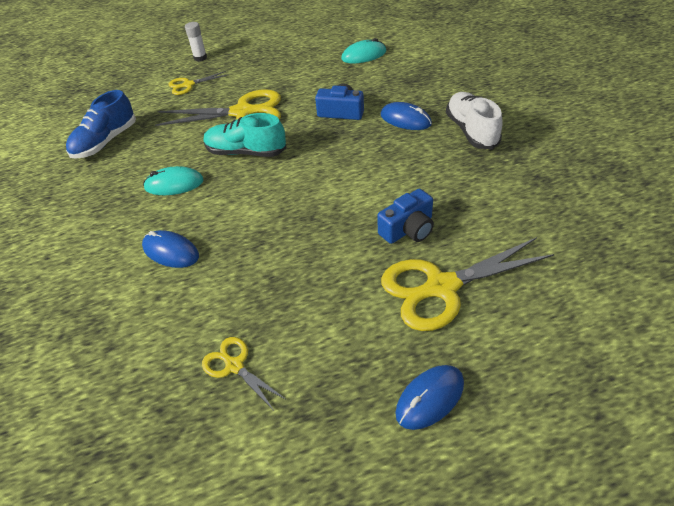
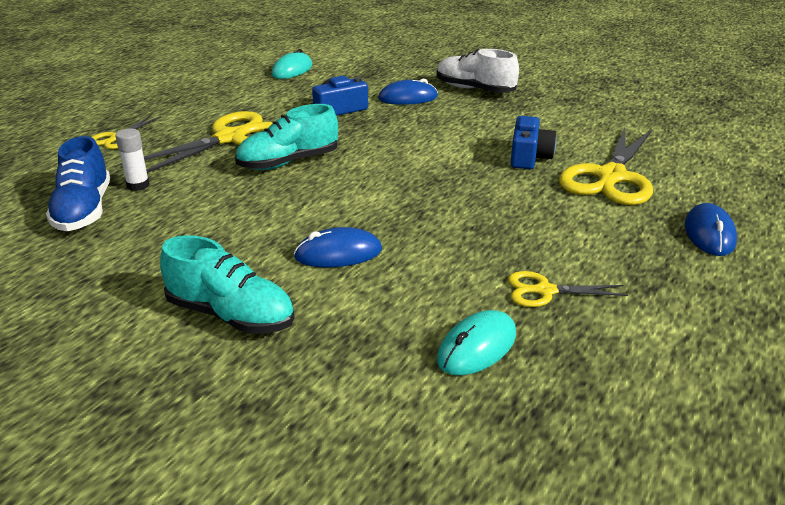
camera: 45 degrees left, 15 degrees down
turquoise mouse [143,166,204,195] -> turquoise mouse moved to [437,310,516,375]
white glue stick [185,22,207,62] -> white glue stick moved to [115,129,149,191]
none -> turquoise shoe [160,235,295,334]

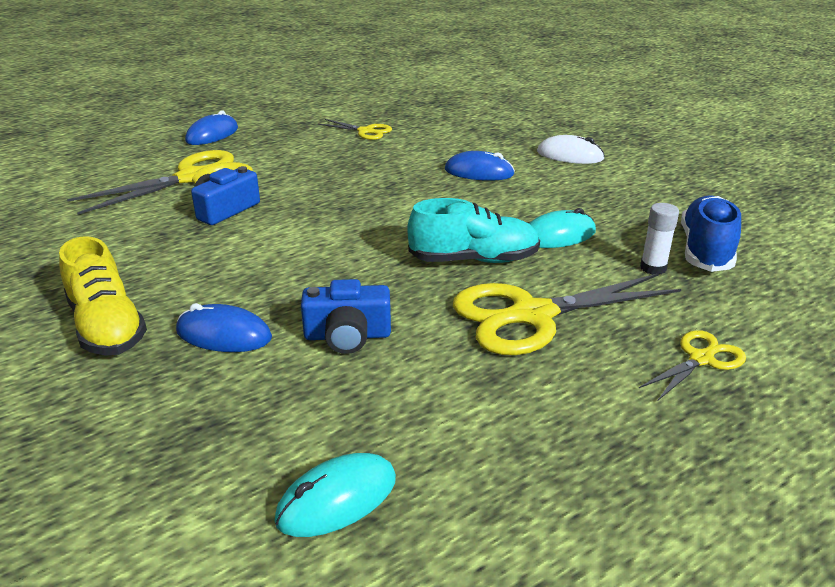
camera: 155 degrees left, 0 degrees up
turquoise shoe [160,235,295,334] -> white mouse [537,135,605,164]
white shoe [437,49,519,93] -> yellow shoe [59,236,147,356]
turquoise mouse [437,310,516,375] -> turquoise mouse moved to [529,208,596,248]

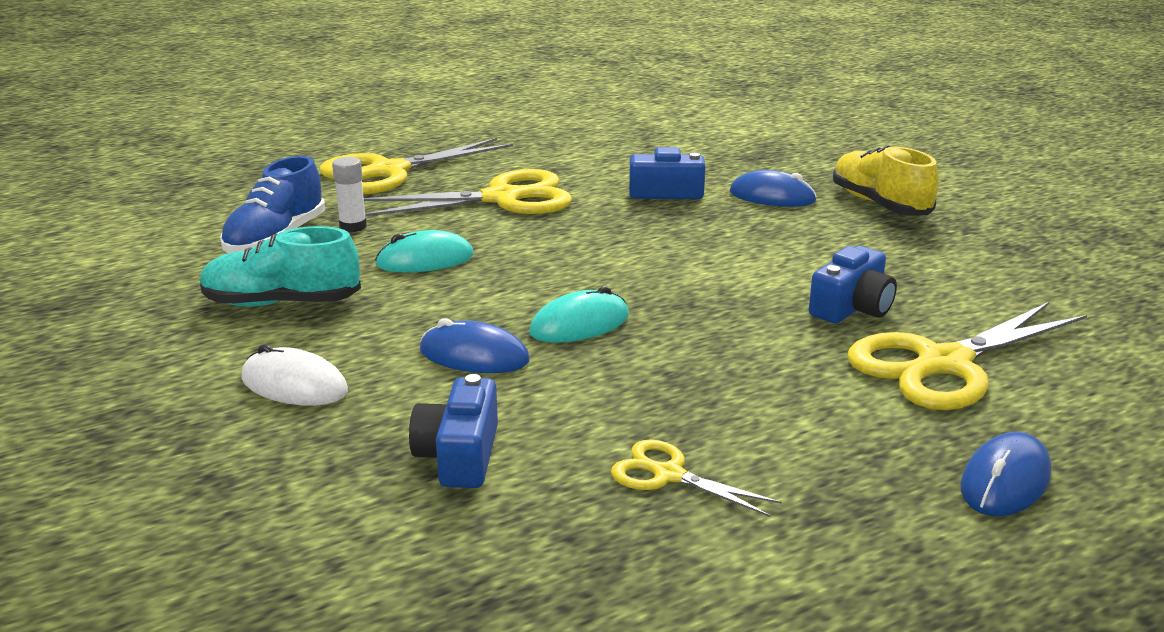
camera: 175 degrees left, 5 degrees down
turquoise mouse [274,453,396,537] -> turquoise mouse moved to [529,286,629,343]
turquoise shoe [407,198,540,263] -> turquoise shoe moved to [200,226,361,306]
yellow scissors [639,330,746,400] -> yellow scissors [319,138,513,194], size x1.96
none -> blue camera [409,374,498,488]

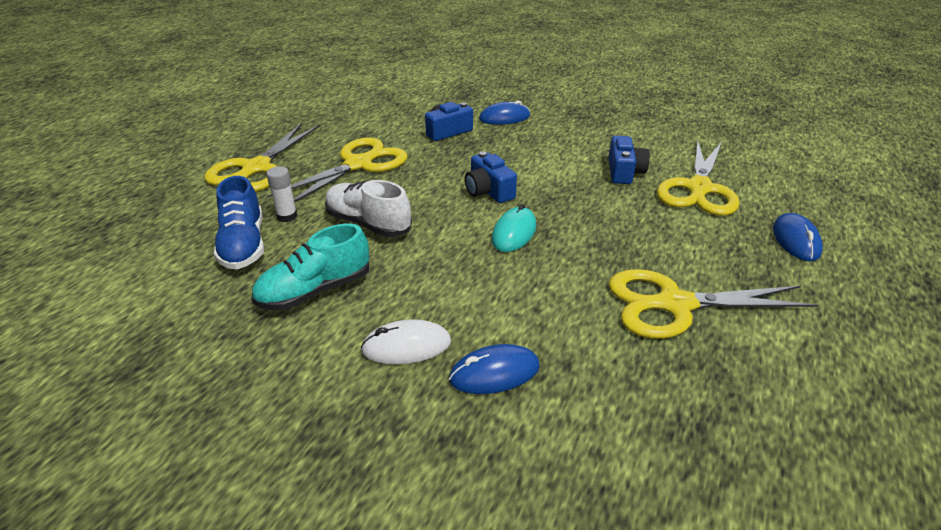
camera: 35 degrees left, 10 degrees up
turquoise mouse [375,230,474,273] -> white shoe [325,180,412,237]
blue camera [409,374,498,488] -> blue camera moved to [465,151,517,203]
blue mouse [420,318,530,373] -> blue mouse moved to [449,344,540,394]
yellow scissors [611,439,782,517] -> yellow scissors [609,269,818,339], size x1.96
yellow shoe [833,145,939,215] -> none

